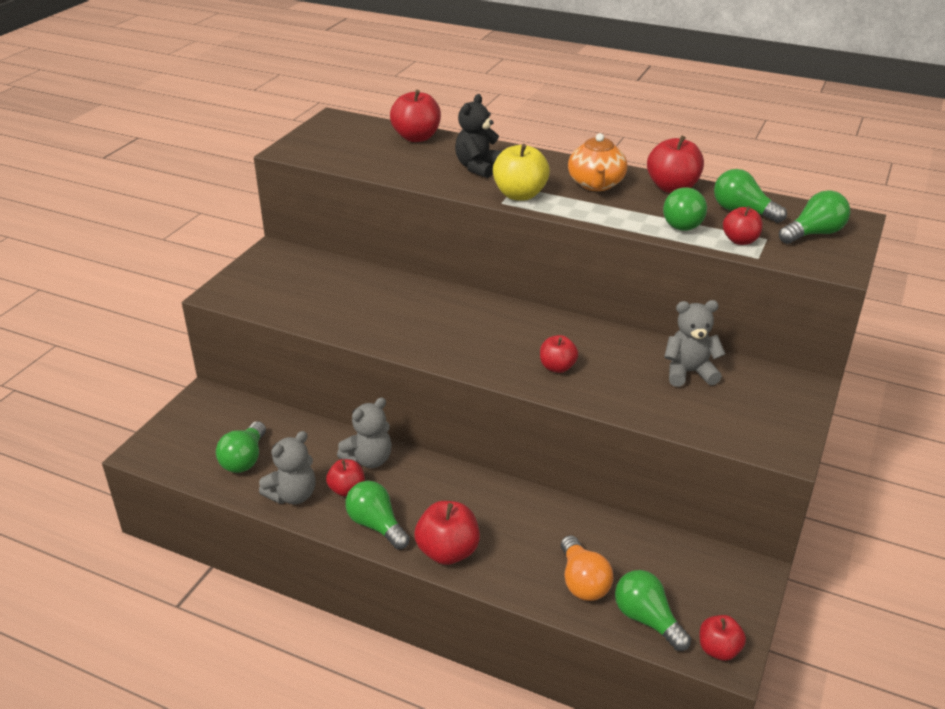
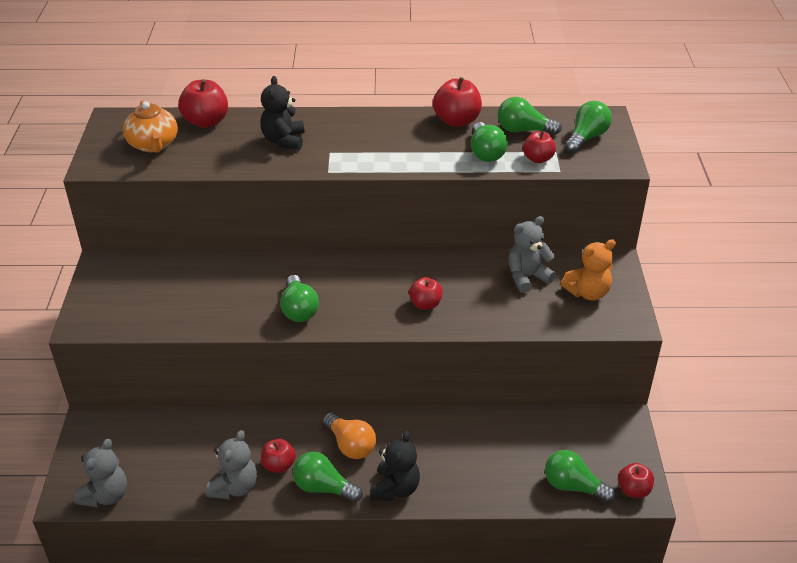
camera: 25 degrees left, 5 degrees up
green light bulb [216,421,266,473] -> green light bulb moved to [280,275,319,322]
grey teddy bear [337,397,392,468] -> grey teddy bear moved to [74,439,127,508]
red apple [414,501,480,565] -> black teddy bear [370,431,420,501]
yellow apple [493,144,550,201] -> none
orange light bulb [561,536,613,601] -> orange light bulb moved to [323,412,376,459]
orange teapot [568,133,627,191] -> orange teapot moved to [123,100,178,153]
none -> orange teddy bear [560,239,616,301]

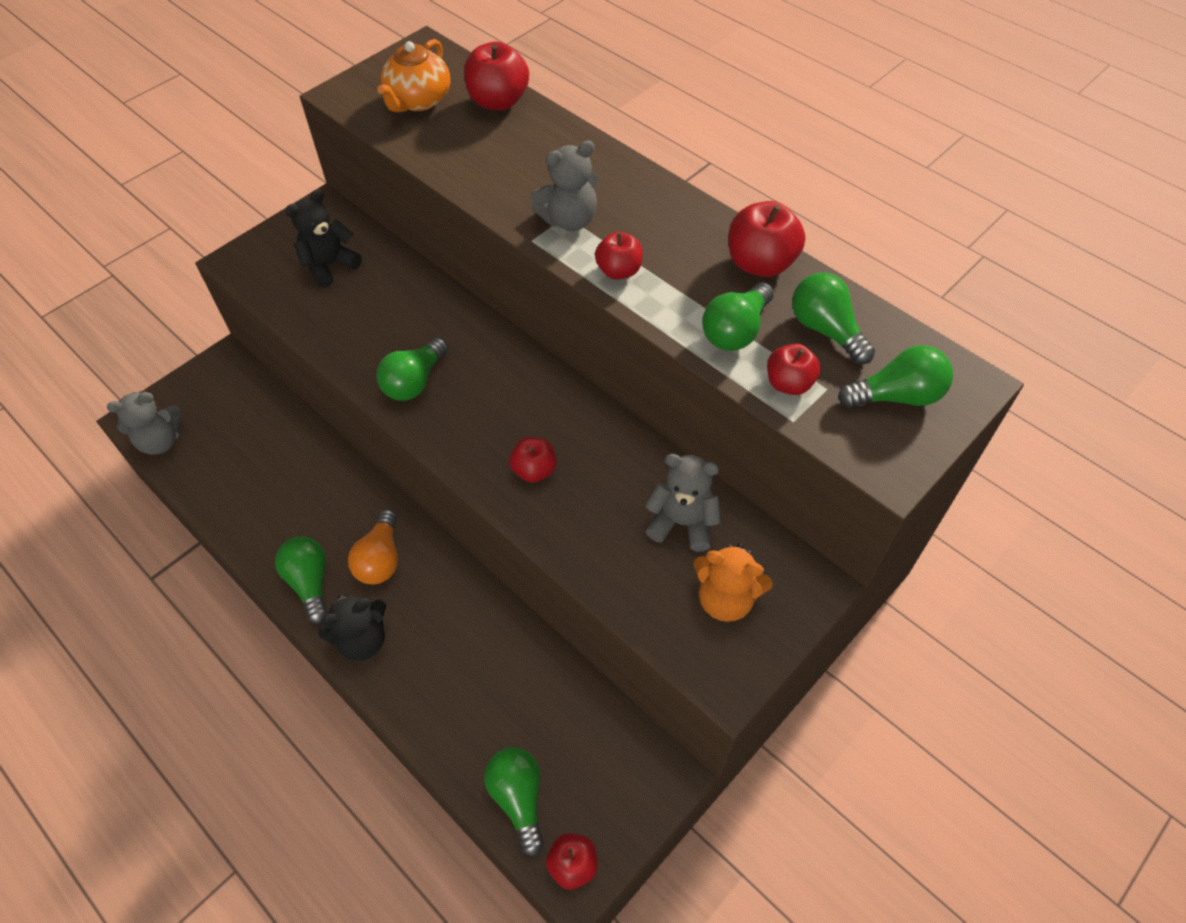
camera: 45 degrees right, 15 degrees up
grey teddy bear [206,430,257,499] -> grey teddy bear moved to [531,141,598,231]
black teddy bear [260,76,305,150] -> black teddy bear moved to [285,189,362,288]
red apple [261,439,296,473] -> red apple moved to [595,232,643,280]

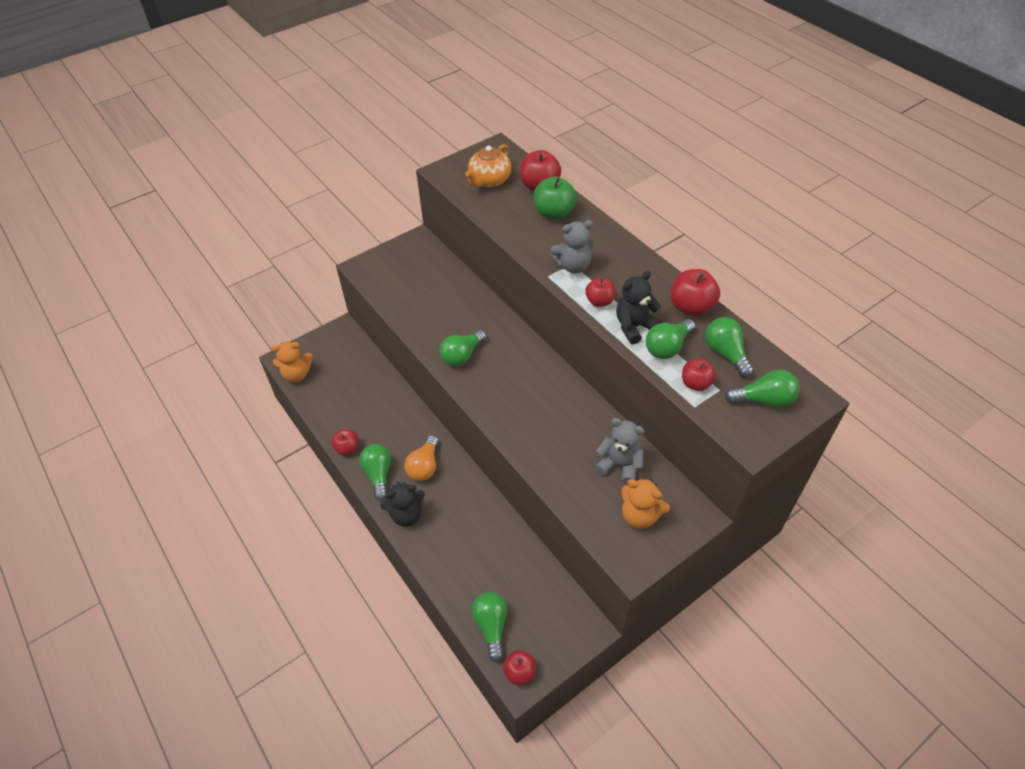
camera: 10 degrees right, 5 degrees down
grey teddy bear [107,391,182,455] -> orange teddy bear [271,341,313,382]
black teddy bear [285,189,362,288] -> black teddy bear moved to [616,271,662,344]
red apple [509,437,557,483] -> red apple moved to [331,429,359,455]
none -> green apple [534,176,577,220]

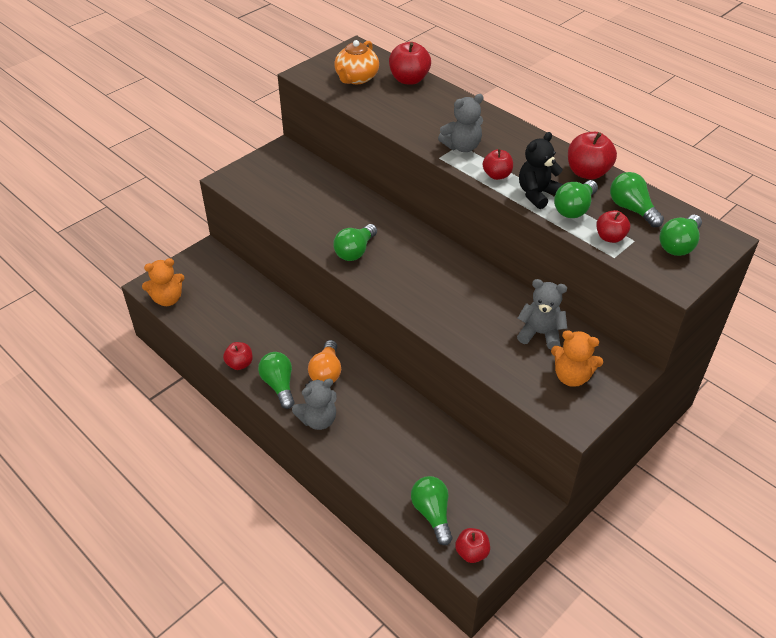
camera: 10 degrees left, 5 degrees down
black teddy bear [380,482,425,527] -> grey teddy bear [292,379,337,430]
green apple [534,176,577,220] -> none
green light bulb [725,369,800,408] -> green light bulb turned 135 degrees clockwise [660,215,702,256]

